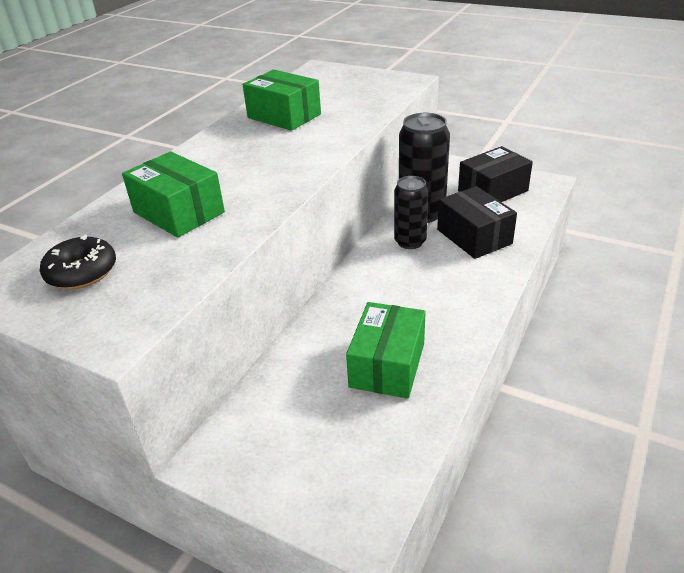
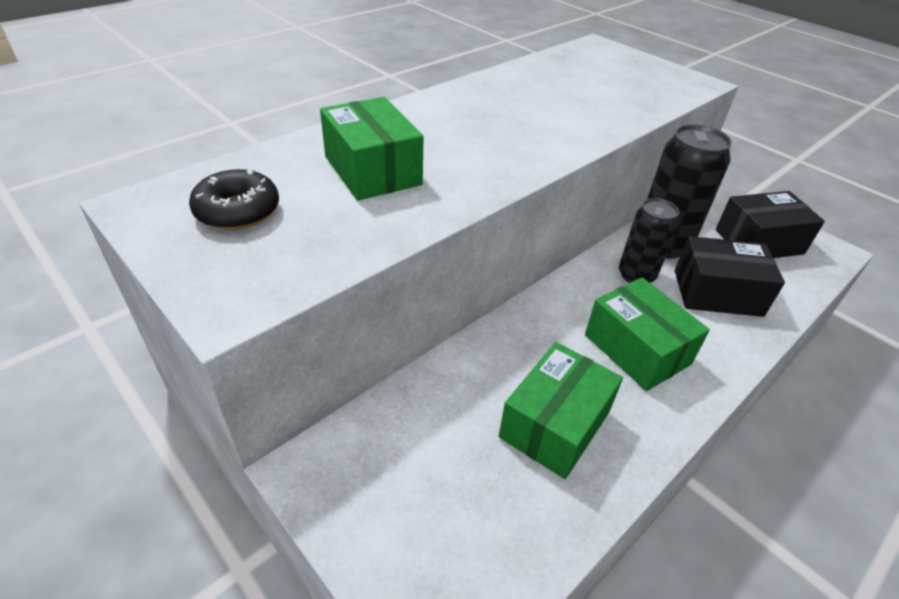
camera: 15 degrees right, 5 degrees up
green box [243,70,321,131] -> green box moved to [585,278,710,391]
black box [437,186,517,259] -> black box turned 75 degrees counterclockwise [675,236,785,317]

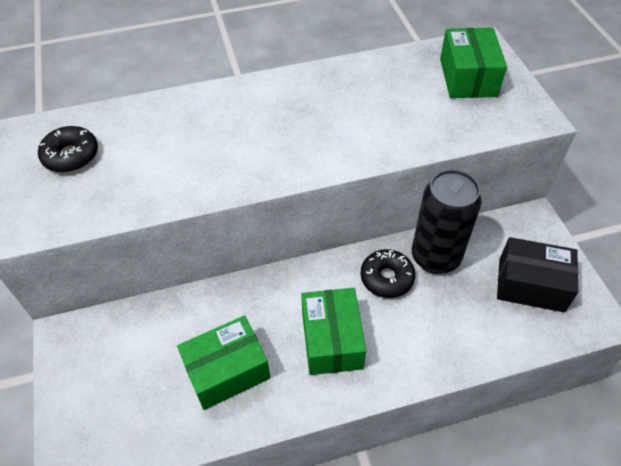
camera: 30 degrees right, 10 degrees up
green box [320,97,424,201] -> green box moved to [440,27,507,98]
black can [619,198,679,283] -> black donut [361,249,415,298]
black box [675,236,785,317] -> none

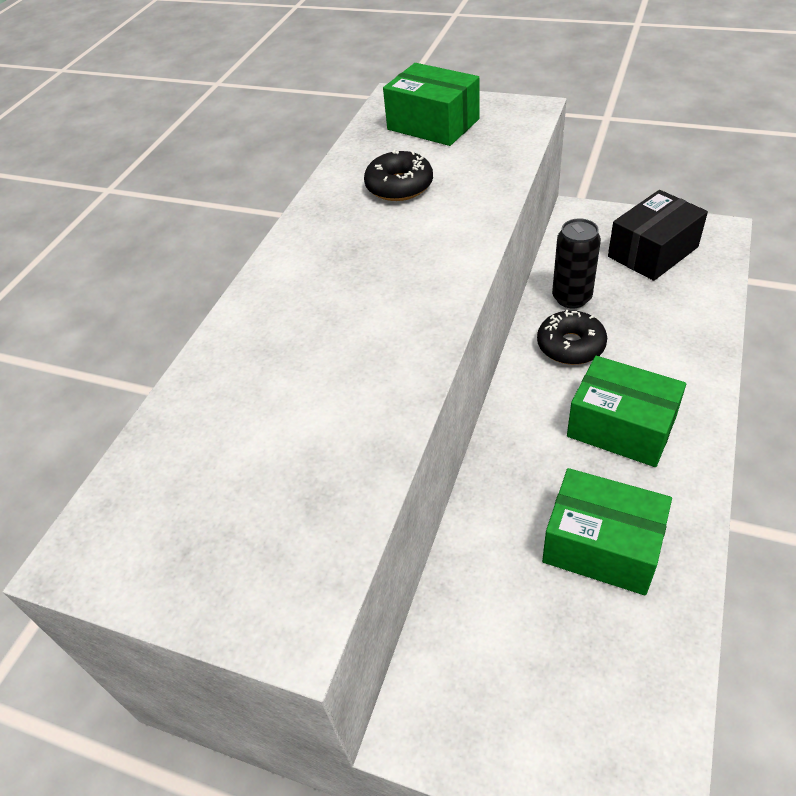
camera: 50 degrees left, 5 degrees down
black donut [38,126,98,173] -> black donut moved to [364,149,433,201]
green box [177,316,270,410] -> green box turned 75 degrees counterclockwise [542,468,672,596]
black can [412,169,482,274] -> black can [552,218,601,309], size x0.65

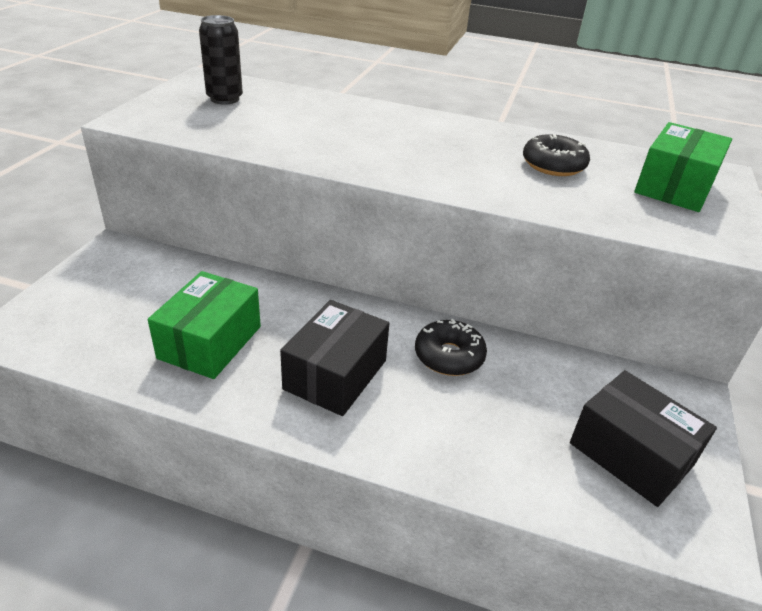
camera: 80 degrees right, 10 degrees down
black can [552,218,601,309] -> black can moved to [199,15,243,105]
green box [567,356,686,467] -> black box [280,300,389,416]

